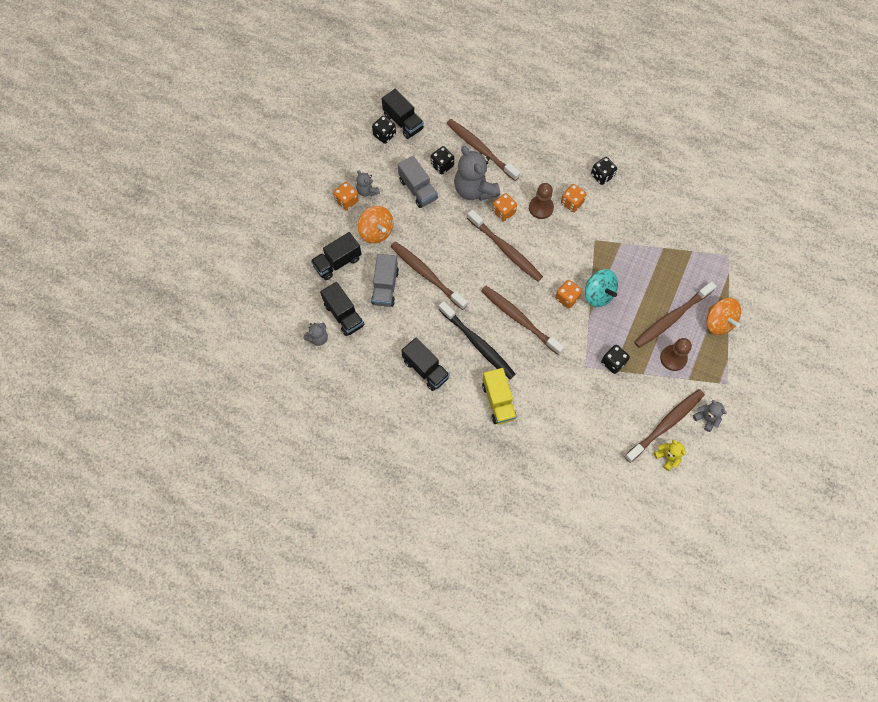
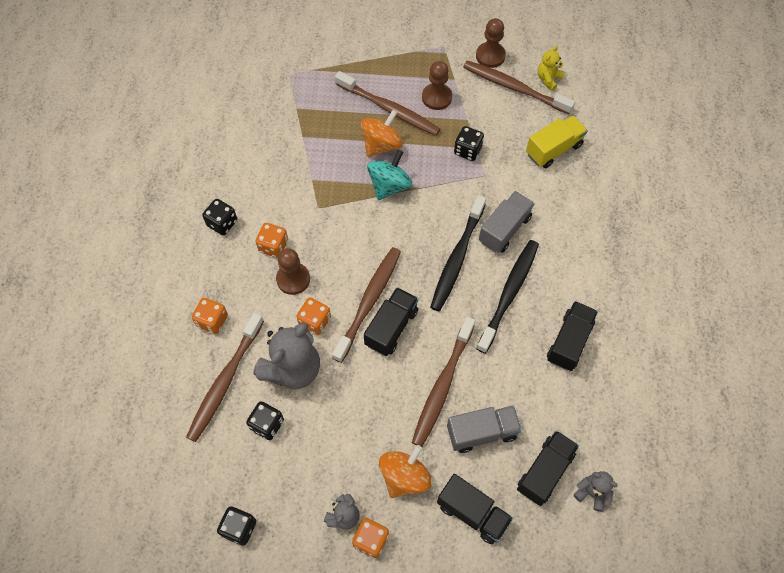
camera: 110 degrees left, 5 degrees down
black truck [382,89,424,139] -> black truck moved to [364,287,418,356]
grey truck [398,156,438,208] -> grey truck moved to [479,191,534,253]
brown toothbrush [481,286,565,355] -> black toothbrush [430,195,486,311]
yellow truck [482,368,517,424] -> yellow truck moved to [526,116,588,168]
orange dice [555,280,582,309] -> orange dice moved to [192,298,228,334]
grey teddy bear [693,400,727,432] -> brown pawn [476,18,506,68]
orange spinning top [706,298,741,335] -> orange spinning top moved to [361,110,403,157]

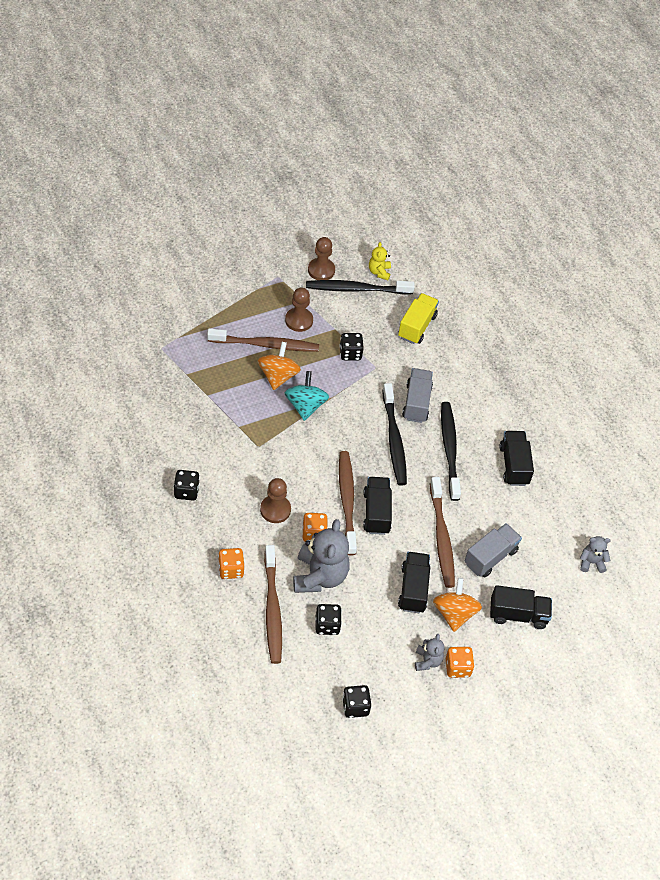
camera: 35 degrees left, 10 degrees down
orange dice [256,223,288,258] -> none
brown toothbrush [463,61,575,114] -> black toothbrush [306,280,415,294]
black truck [517,430,579,506] -> black truck moved to [398,552,430,613]

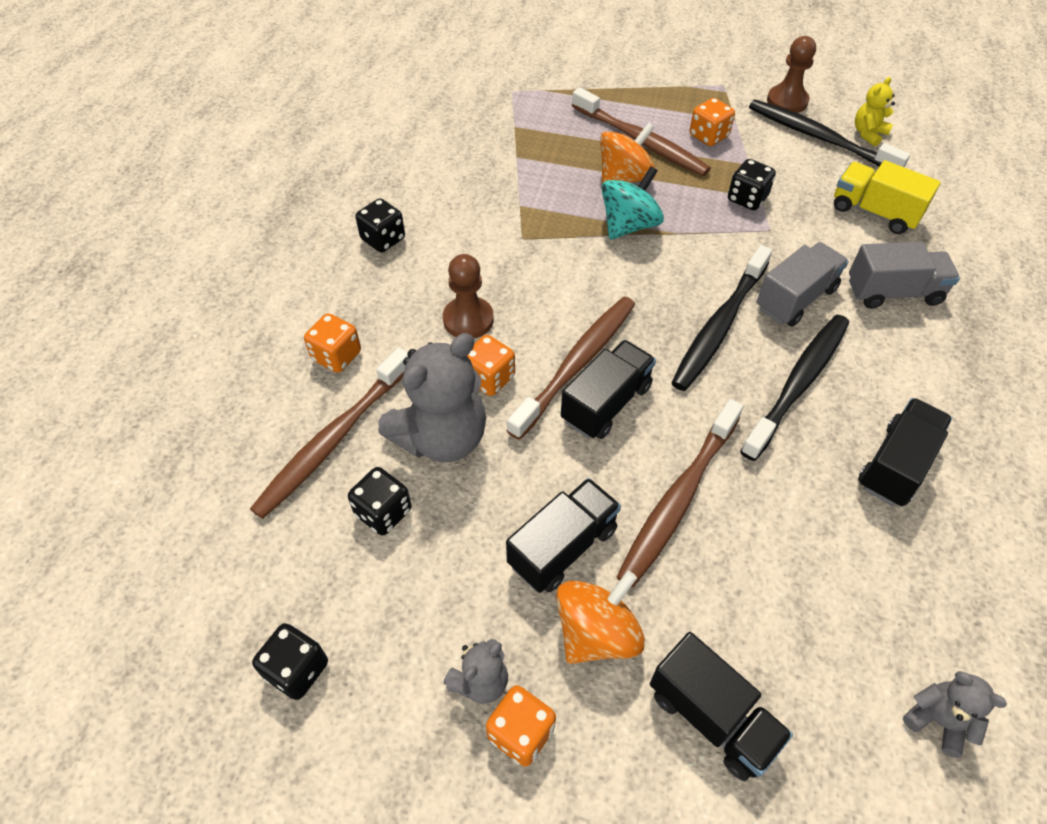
camera: 45 degrees right, 0 degrees up
brown pawn [285,288,313,332] -> orange dice [690,98,735,146]
yellow truck [398,293,439,344] -> yellow truck turned 120 degrees counterclockwise [834,160,941,234]
grey truck [464,523,522,577] -> grey truck moved to [849,242,960,309]

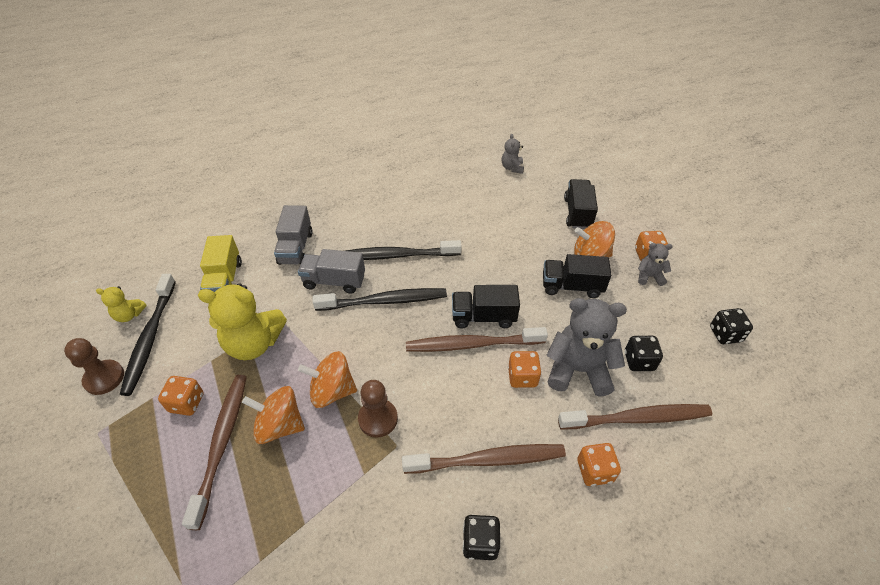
camera: 130 degrees left, 5 degrees down
brown pawn [443,254,494,338] -> brown pawn moved to [358,380,398,438]
turquoise spinning top [601,166,664,239] -> orange spinning top [298,351,357,408]
brown toothbrush [617,399,743,588] -> brown toothbrush moved to [402,444,566,474]
black dice [728,159,776,210] -> yellow teddy bear [198,283,287,360]
grey truck [849,242,960,309] -> grey truck turned 135 degrees counterclockwise [274,205,313,265]
black truck [858,398,952,506] -> none

